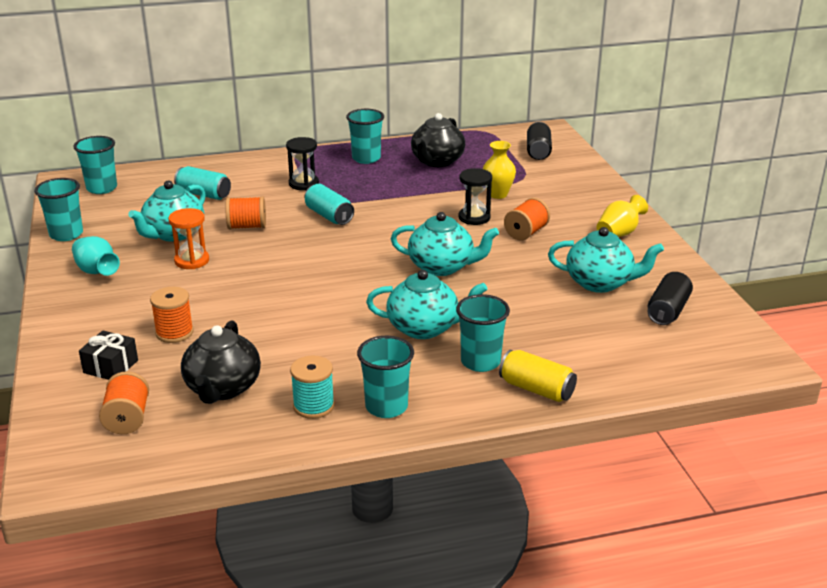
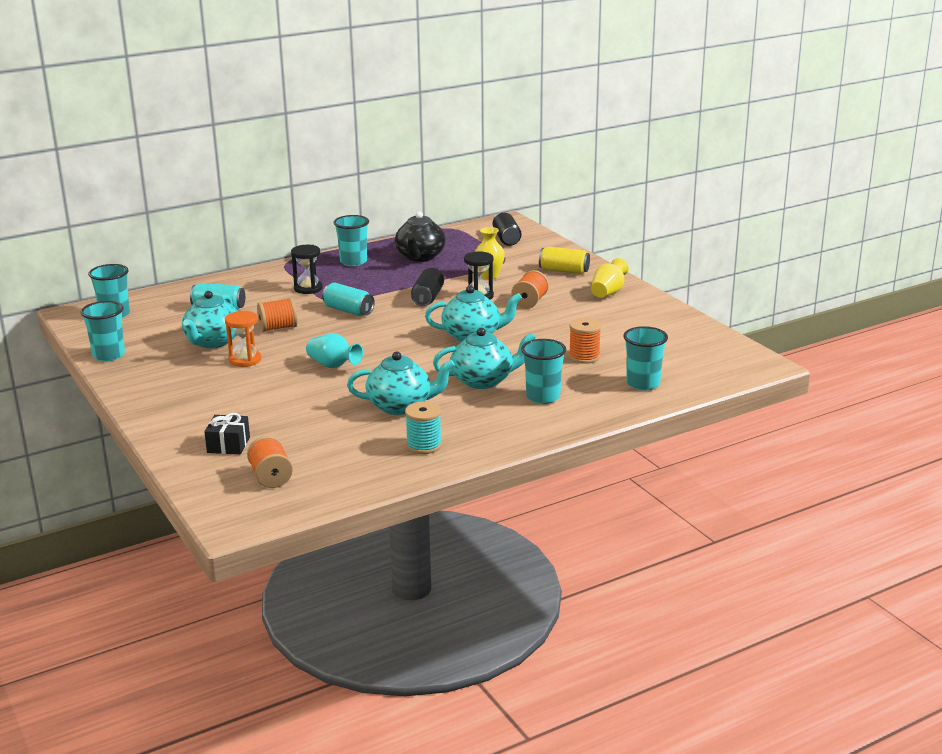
camera: 15 degrees left, 5 degrees down
turquoise vase [72,236,120,276] -> turquoise vase moved to [306,333,363,368]
orange spool [150,287,194,343] -> orange spool moved to [569,318,601,364]
black teapot [181,320,261,404] -> none
turquoise cup [357,336,414,418] -> turquoise cup moved to [623,326,668,391]
yellow can [499,350,577,402] -> yellow can moved to [539,247,590,274]
turquoise teapot [548,227,664,293] -> turquoise teapot moved to [347,352,455,415]
black can [647,272,693,325] -> black can moved to [411,268,444,306]

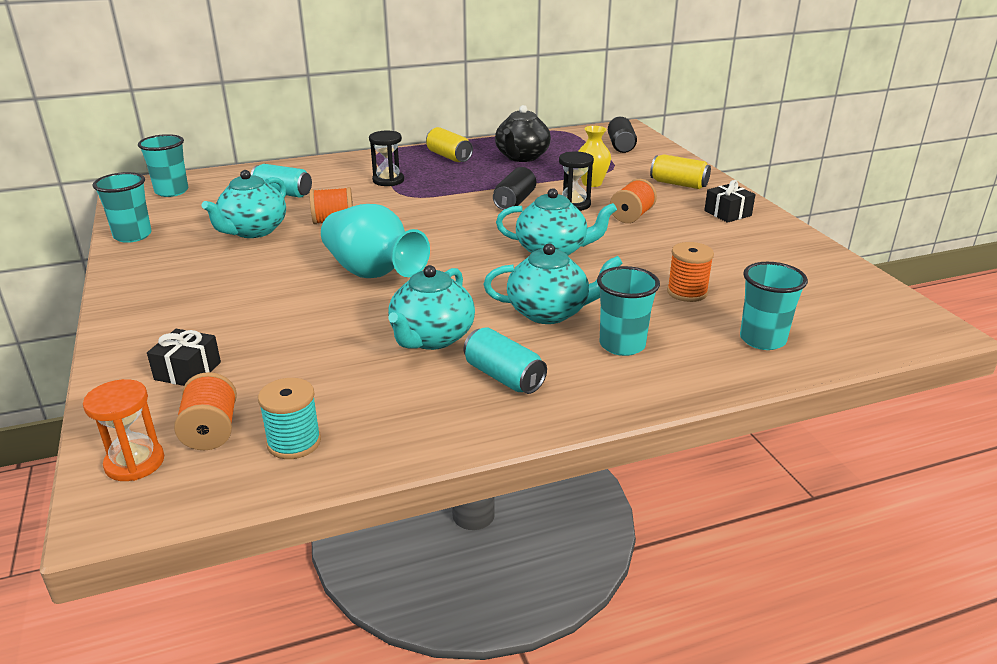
camera: 10 degrees right, 5 degrees up
orange hourglass [225,311,261,367] -> orange hourglass moved to [83,379,164,481]
turquoise vase [306,333,363,368] -> turquoise vase [321,204,430,278], size x1.70
turquoise can [322,282,375,316] -> turquoise can moved to [463,327,547,394]
turquoise cup [334,215,369,266] -> yellow can [426,127,473,162]
turquoise teapot [347,352,455,415] -> turquoise teapot turned 105 degrees clockwise [388,265,475,350]
turquoise spool [405,402,442,454] -> turquoise spool moved to [258,378,321,459]
yellow vase [591,258,629,298] -> black gift [704,180,756,223]

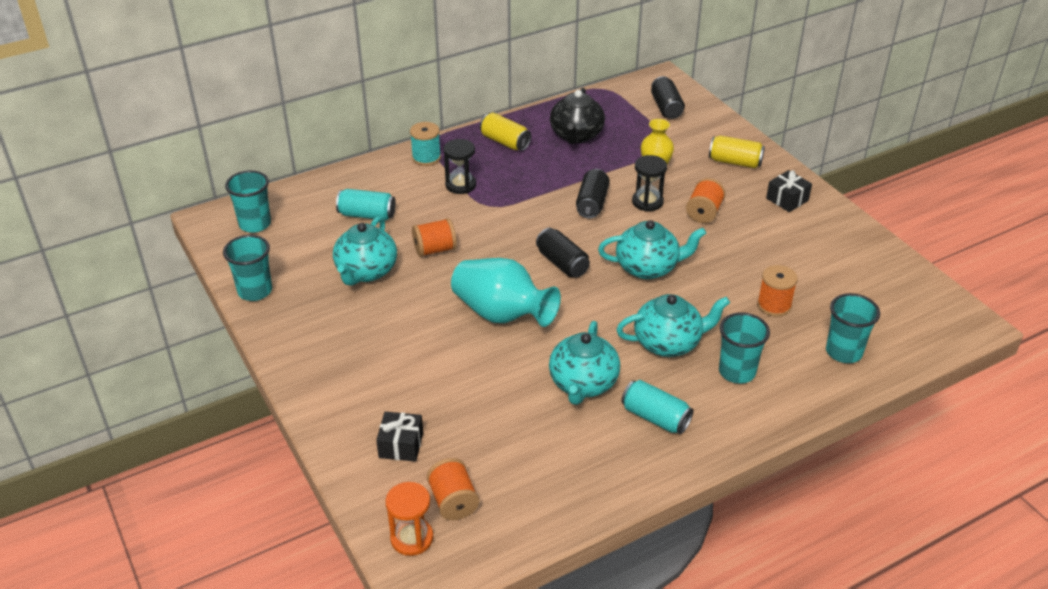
camera: 10 degrees left, 10 degrees up
turquoise spool [258,378,321,459] -> turquoise spool moved to [410,122,441,166]
none -> black can [536,228,590,277]

